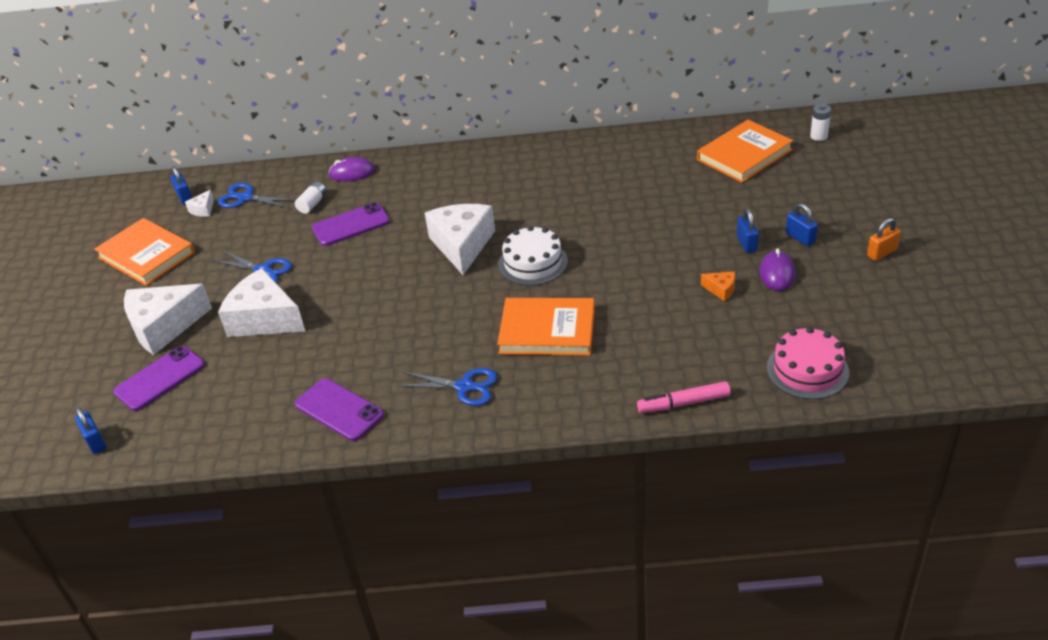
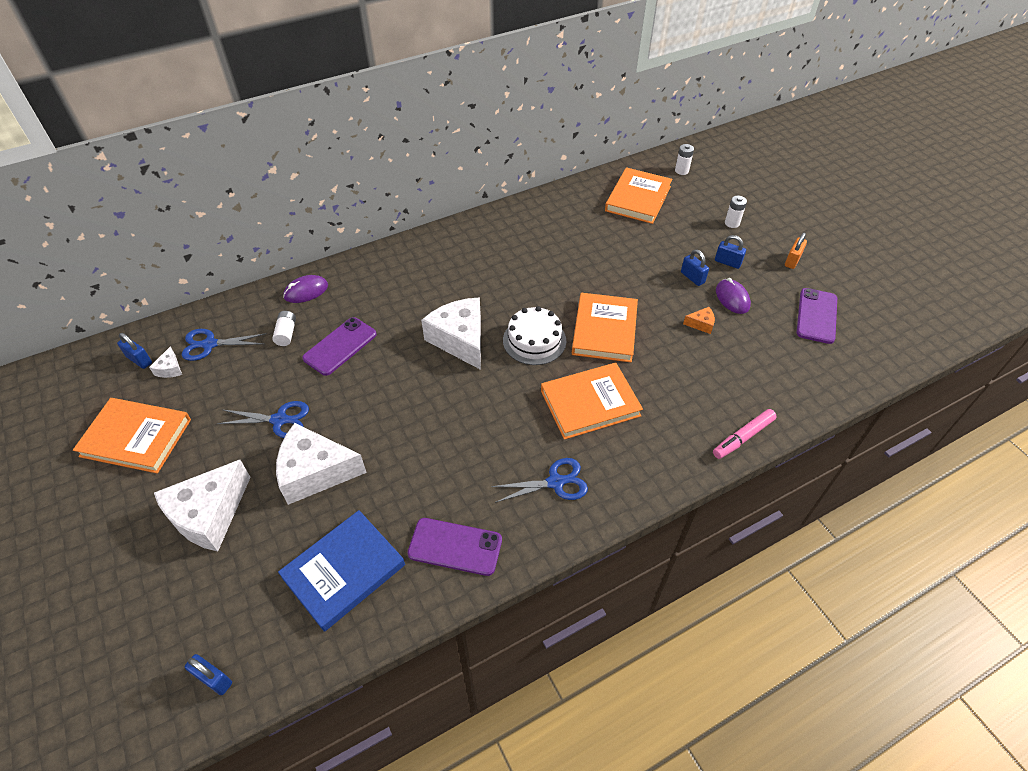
camera: 30 degrees left, 10 degrees up
purple phone [114,346,205,411] -> purple phone moved to [797,288,837,344]
pink cake [767,327,849,399] -> none
none -> blue book [278,510,405,632]
none -> orange book [572,293,638,362]
none -> white battery [725,196,747,228]

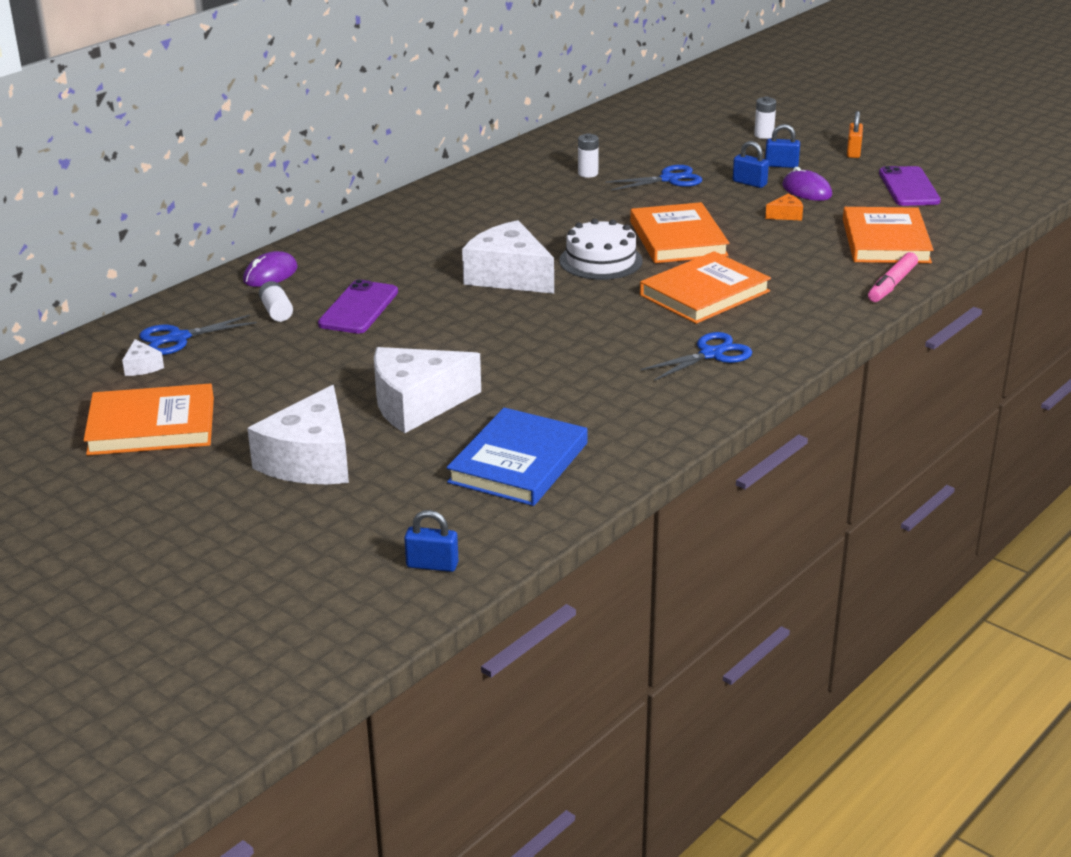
camera: 20 degrees left, 20 degrees down
blue padlock [117,333,152,369] -> none
blue scissors [217,401,309,438] -> blue scissors moved to [605,165,702,191]
purple phone [408,518,502,576] -> none
orange book [605,167,672,224] -> orange book moved to [843,207,933,263]
white battery [675,144,694,175] -> white battery moved to [578,133,599,178]

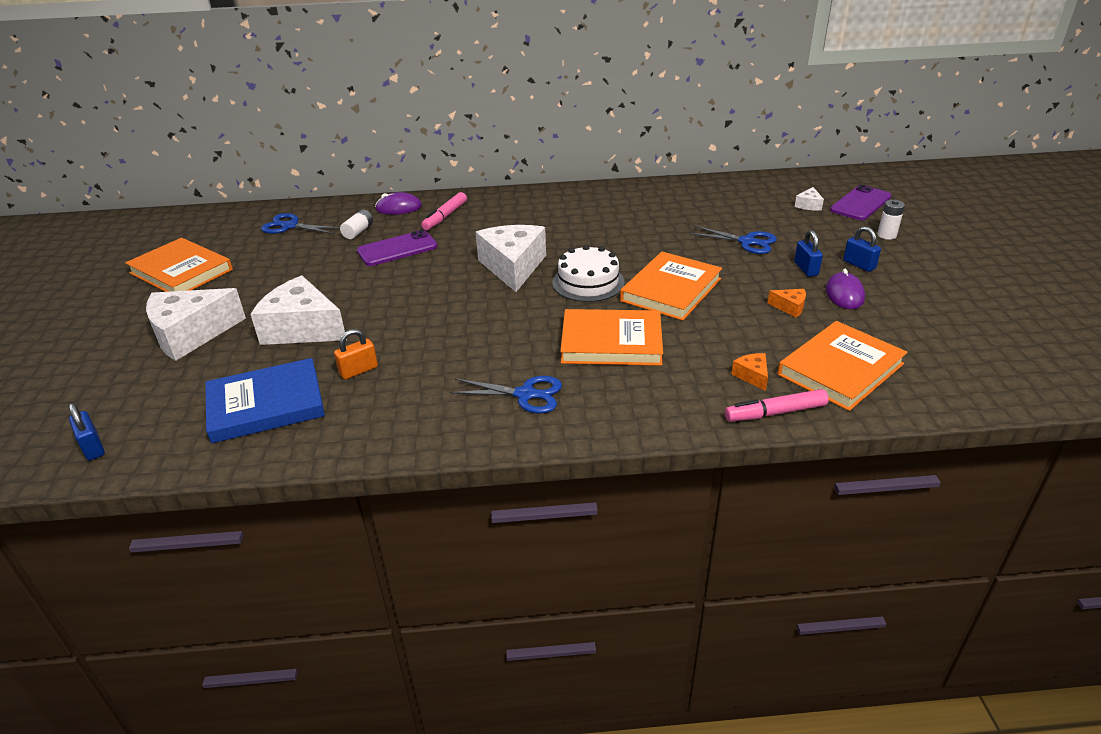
camera: 45 degrees right, 5 degrees up
white cheese [122,339,164,376] -> white cheese moved to [795,187,824,211]
white battery [578,133,599,178] -> none
orange padlock [847,111,863,158] -> orange padlock moved to [334,329,378,379]
purple phone [879,166,941,206] -> purple phone moved to [830,185,891,220]
none -> pink marker [421,192,467,230]
none -> orange cheese [731,353,768,391]

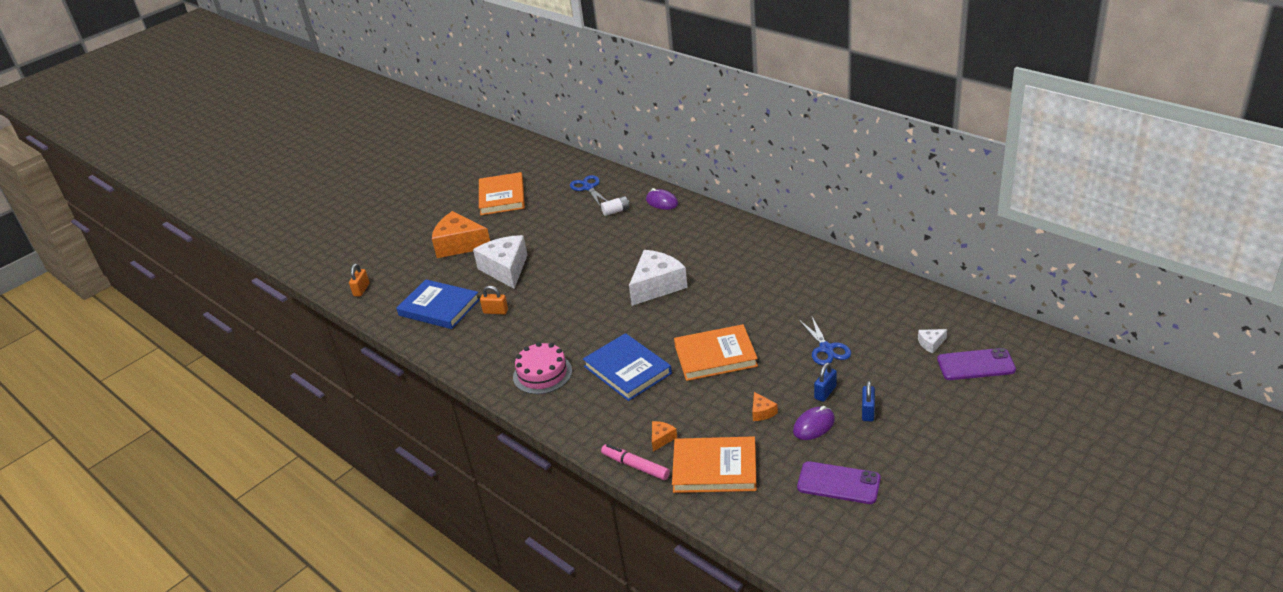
camera: 50 degrees right, 0 degrees up
blue padlock [69,403,105,461] -> orange padlock [349,264,370,297]
white cheese [146,288,246,361] -> orange cheese [432,211,490,258]
purple phone [357,230,438,266] -> purple phone moved to [797,461,881,504]
pink marker [421,192,467,230] -> none
blue scissors [449,376,562,414] -> pink cake [513,342,572,394]
white cake [552,245,625,302] -> none
orange book [560,309,663,366] -> blue book [583,333,672,401]
white battery [877,200,905,240] -> none

